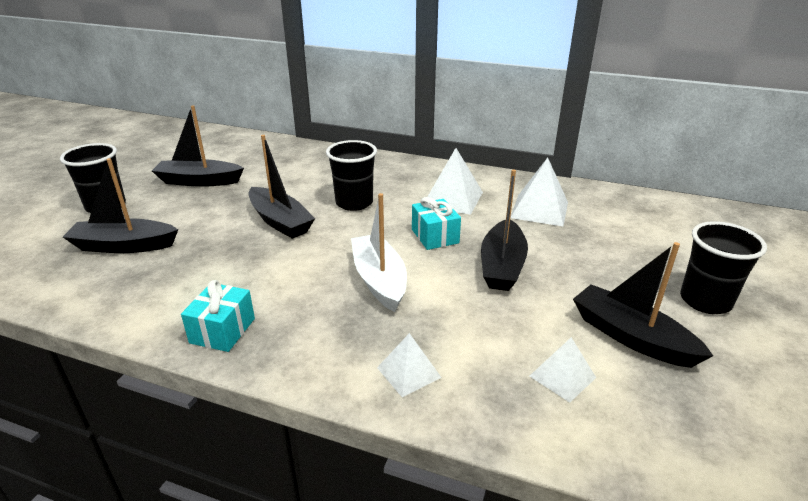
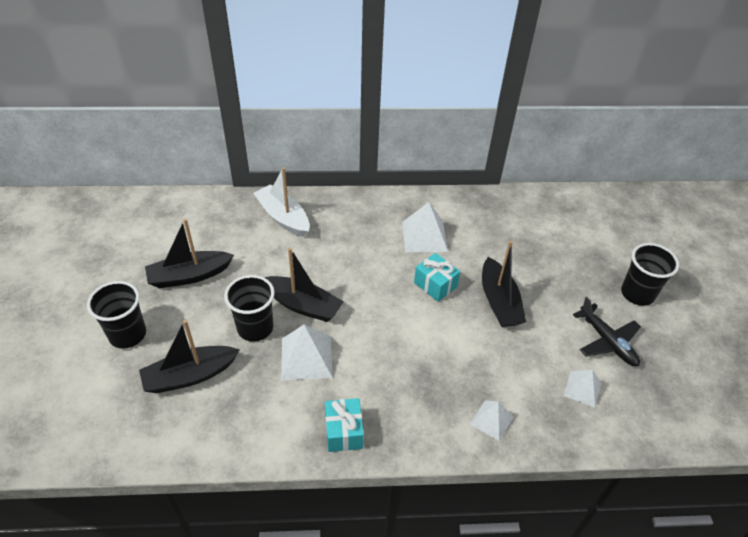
camera: 25 degrees left, 15 degrees up
black cup [326,140,377,211] -> black cup moved to [224,275,275,342]
white boat [351,193,407,312] -> white boat moved to [253,167,309,237]
white pyramid [510,158,568,226] -> white pyramid moved to [281,325,332,380]
black boat [573,242,713,368] -> black plane [573,297,641,366]

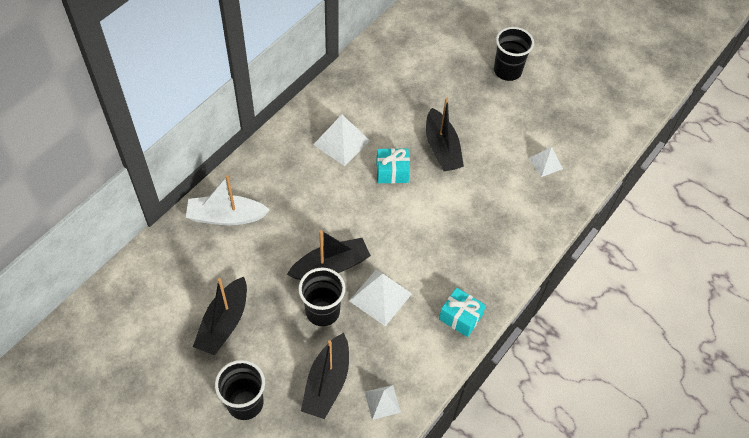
camera: 50 degrees left, 10 degrees up
white pyramid [470,400,514,441] -> white pyramid moved to [365,385,401,420]
black boat [482,241,526,327] -> black boat turned 45 degrees clockwise [426,98,464,171]
black plane [573,297,641,366] -> none

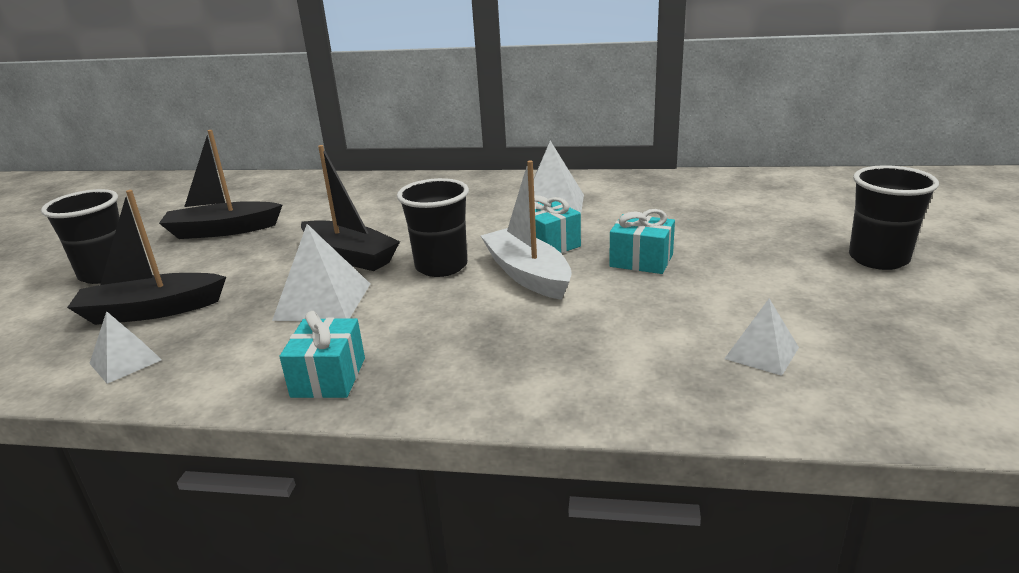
camera: 65 degrees right, 30 degrees down
white boat [186,175,270,225] -> white boat moved to [481,160,572,300]
black cup [298,268,345,326] -> black cup moved to [397,178,469,277]
black boat [426,98,464,171] -> turquoise gift [609,209,675,274]

